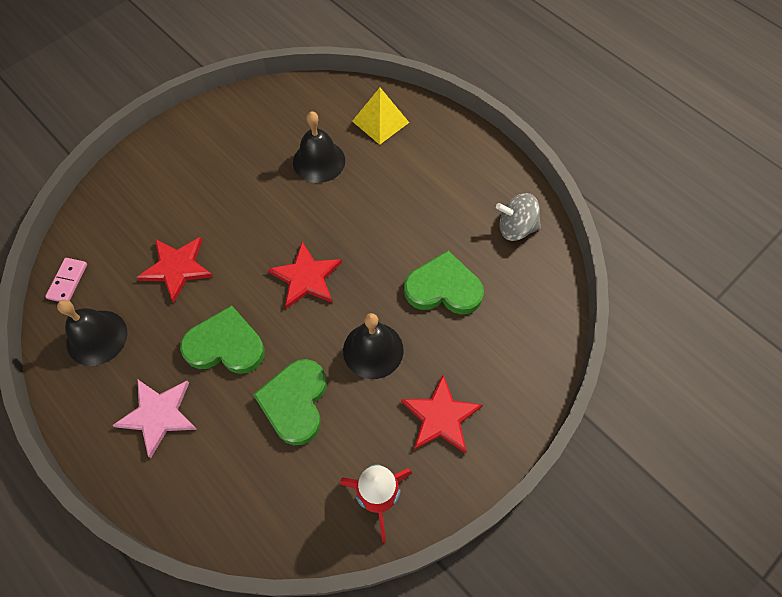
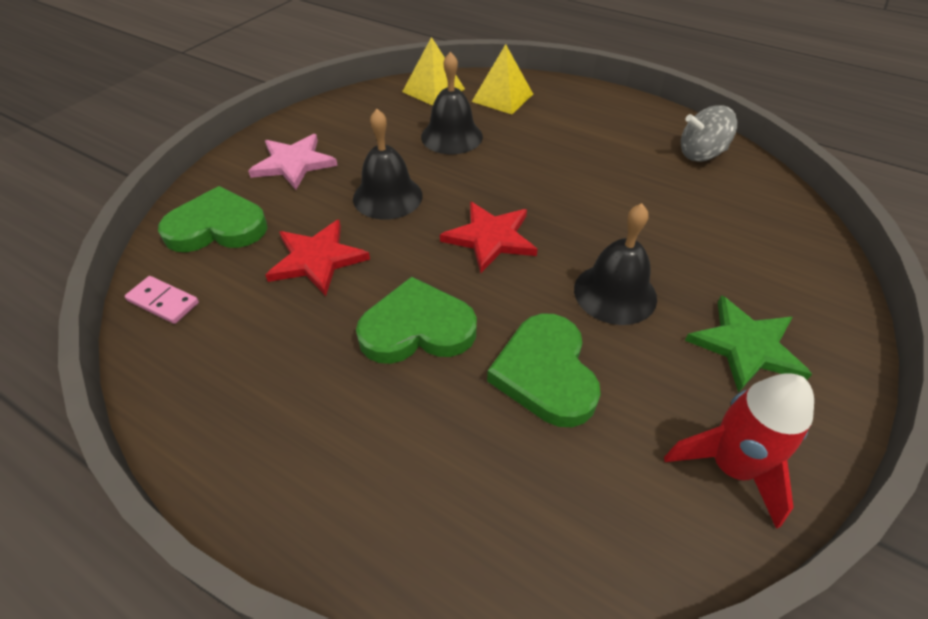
camera: 15 degrees left, 15 degrees down
pink domino [45,258,87,302] -> pink domino turned 60 degrees counterclockwise [125,276,199,324]
black bell [57,300,127,366] -> black bell moved to [353,109,423,220]
pink star [112,380,197,458] -> pink star moved to [248,134,338,190]
red star [401,375,483,454] -> green star [685,295,812,393]
green heart [404,251,484,315] -> green heart moved to [158,186,268,252]
none -> yellow pyramid [402,37,465,106]

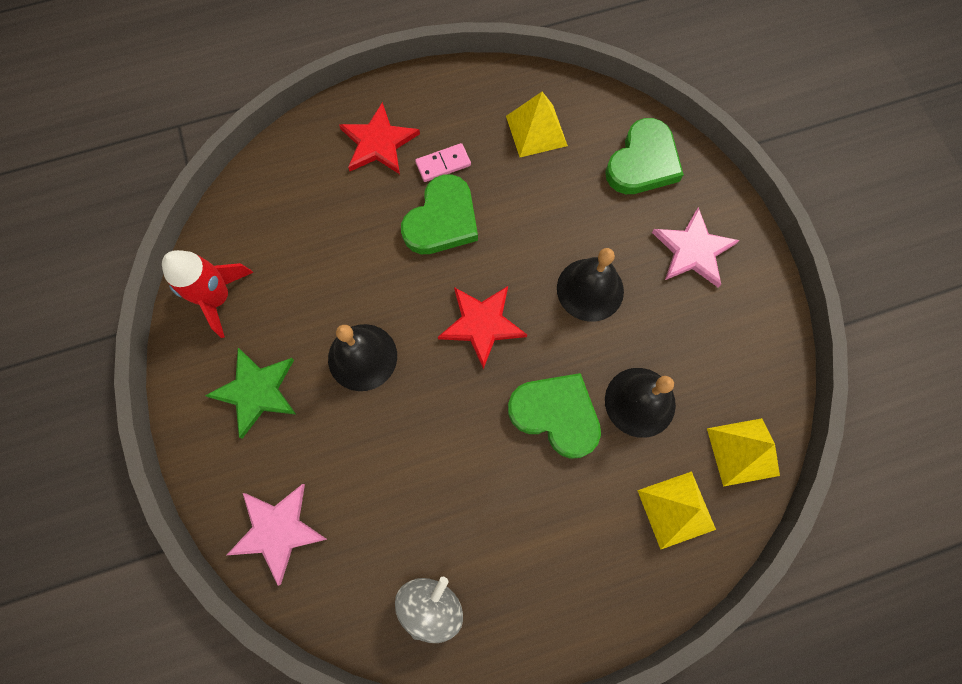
camera: 130 degrees right, 25 degrees up
pink domino [125,276,199,324] -> pink domino moved to [415,143,471,182]
red star [265,220,370,296] -> red star moved to [339,102,420,174]
green heart [487,313,601,427] -> green heart moved to [508,373,601,459]
none -> pink star [227,484,327,586]
none -> yellow pyramid [506,92,568,157]

